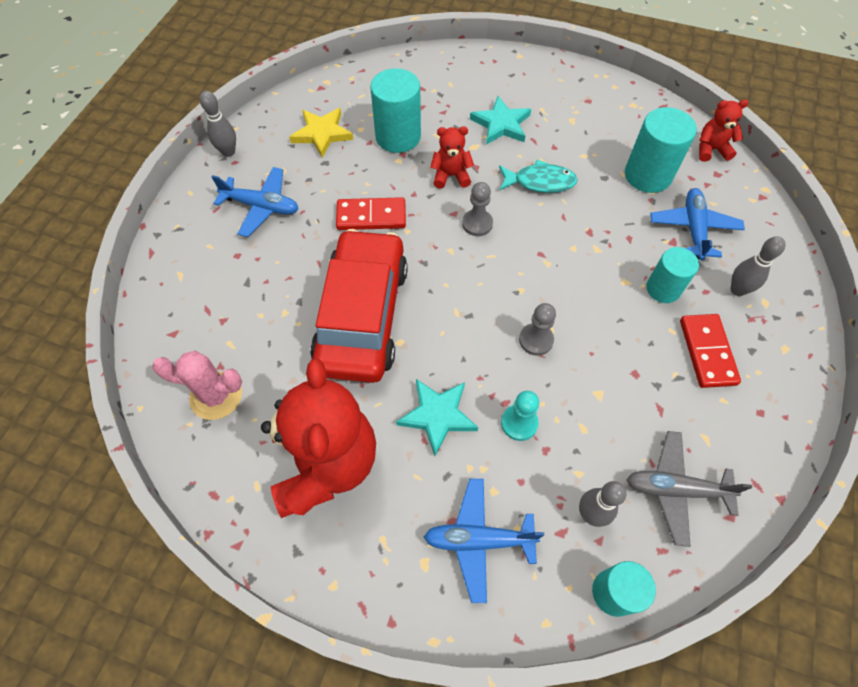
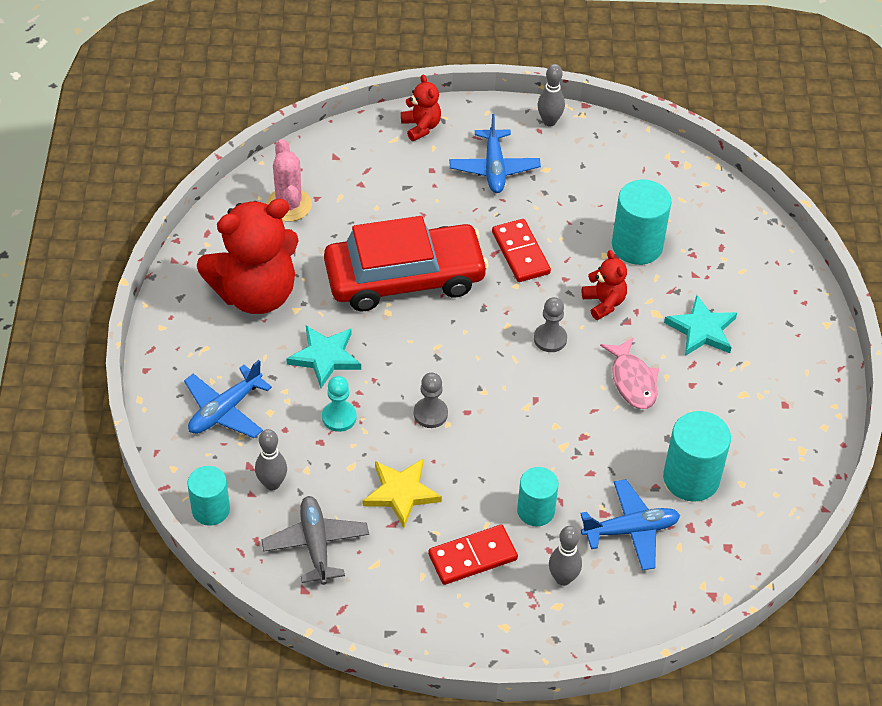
camera: 70 degrees right, 10 degrees down
yellow star [289,108,354,158] -> yellow star moved to [363,459,442,528]
blue plane [424,479,544,603] -> blue plane turned 120 degrees counterclockwise [184,360,272,438]
turquoise fish [499,159,578,193] -> pink fish [600,337,659,409]
red teddy bear [699,99,748,162] -> red teddy bear moved to [401,74,441,141]

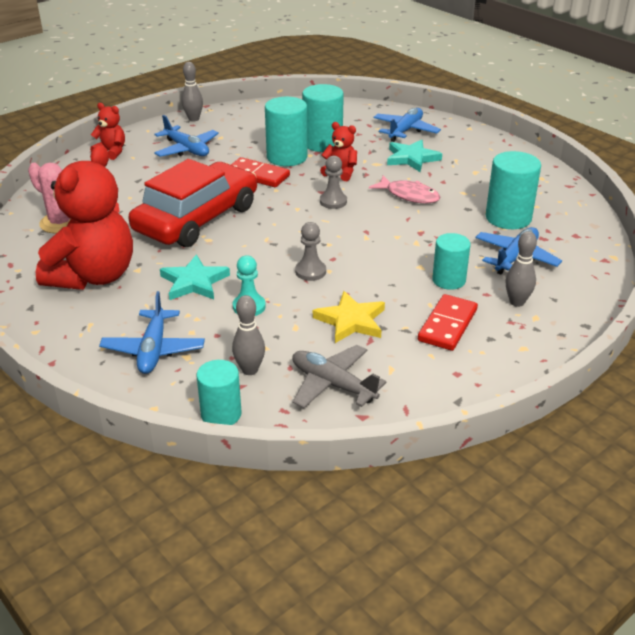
camera: 40 degrees left, 15 degrees down
none -> turquoise cylinder [265,97,308,166]
none -> blue plane [373,108,441,142]

